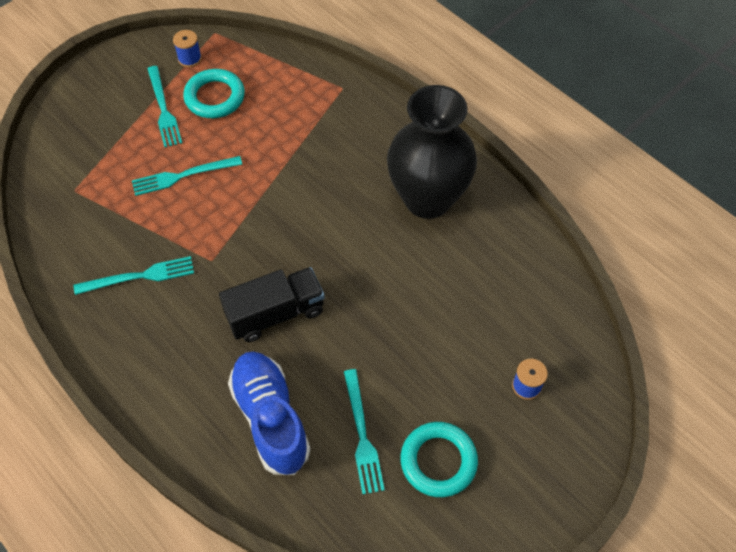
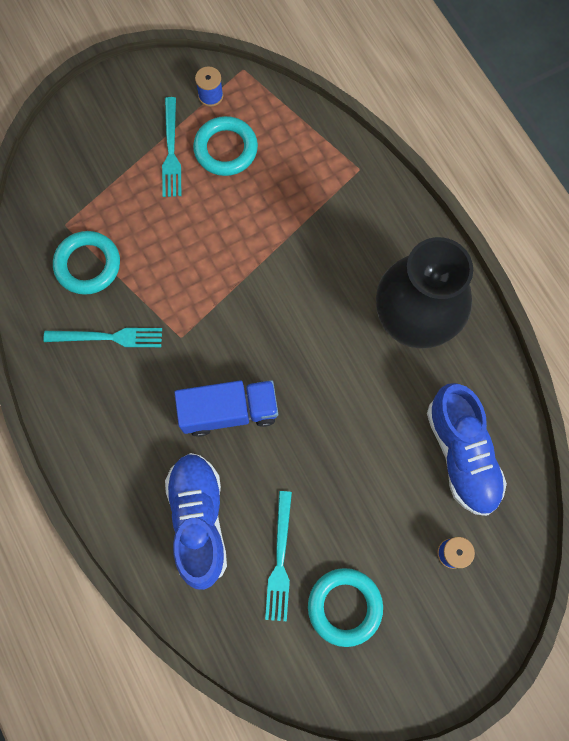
camera: 15 degrees right, 15 degrees up
turquoise fork [132,156,243,196] -> none
black truck [219,267,325,342] -> blue truck [174,380,278,437]
none -> turquoise ring [53,231,120,295]
none -> blue shoe [427,383,507,516]

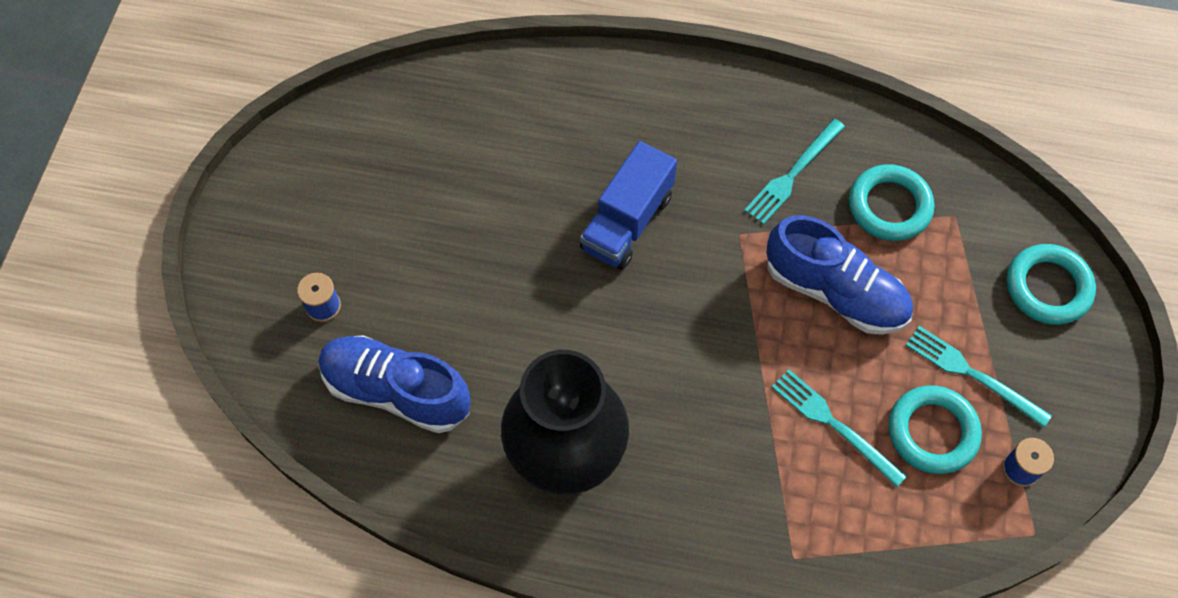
camera: 130 degrees right, 10 degrees down
blue shoe [165,453,227,590] -> blue shoe moved to [766,215,913,334]
turquoise fork [265,491,292,621] -> turquoise fork moved to [772,369,907,487]
turquoise ring [308,568,383,647] -> turquoise ring moved to [1007,244,1096,325]

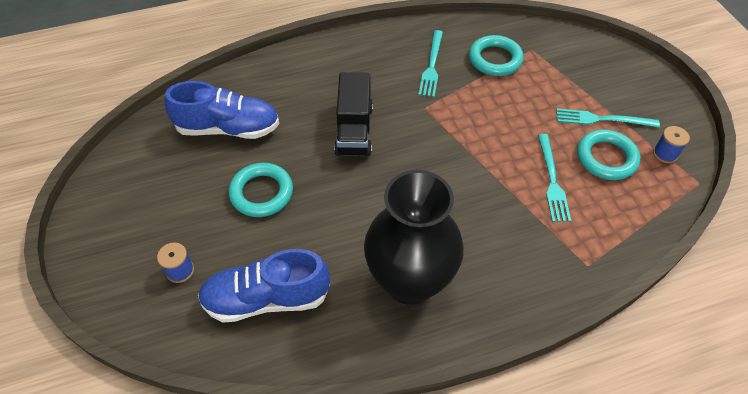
camera: 30 degrees left, 10 degrees down
blue truck [580,141,677,270] -> black truck [334,73,373,156]
blue shoe [766,215,913,334] -> blue shoe moved to [165,81,279,139]
turquoise fork [772,369,907,487] -> turquoise fork turned 105 degrees counterclockwise [538,134,571,222]
turquoise ring [1007,244,1096,325] -> turquoise ring moved to [229,163,293,217]

